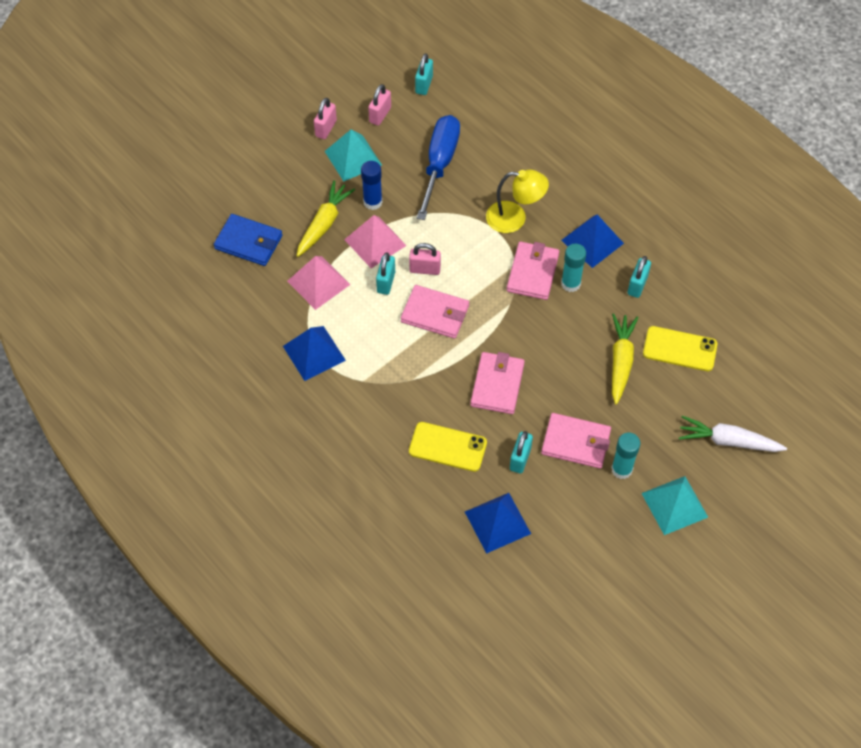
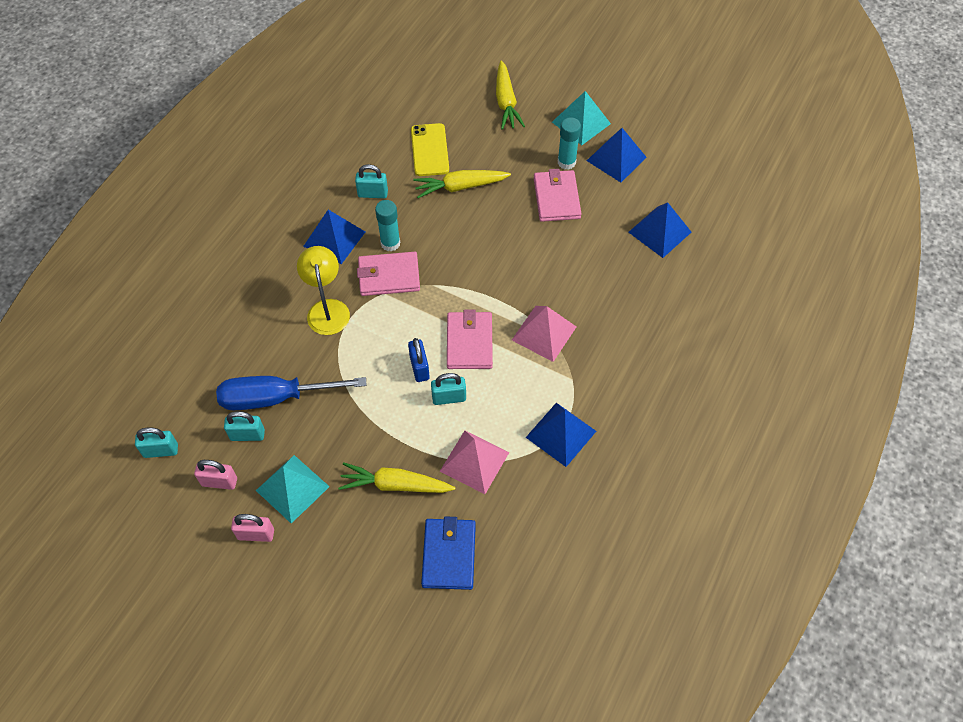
camera: 110 degrees left, 0 degrees up
pink pyramid [344,215,407,268] -> pink pyramid moved to [512,306,576,362]
blue glue stick [361,161,382,210] -> none
pink padlock [409,243,441,275] -> blue padlock [408,338,430,382]
yellow phone [409,422,487,472] -> none
pink wallet [470,352,525,414] -> none
turquoise padlock [510,431,533,474] -> turquoise padlock moved to [224,411,265,441]
white carrot [679,416,787,452] -> yellow carrot [496,60,525,130]
none -> blue pyramid [587,128,647,182]

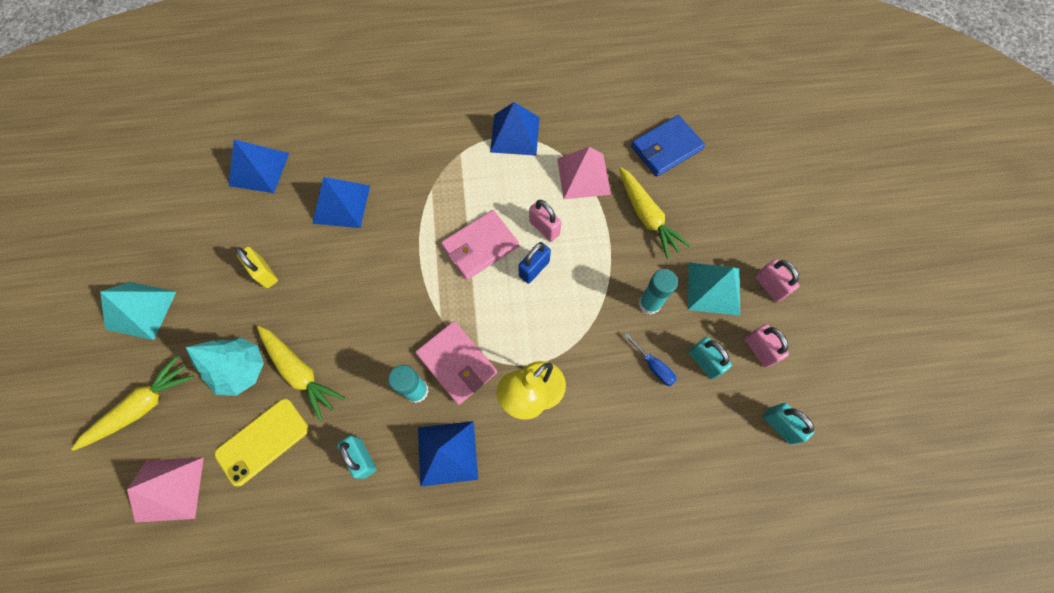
camera: 125 degrees left, 10 degrees up
blue screwdriver [216,376,367,410] -> blue screwdriver [624,332,677,386], size x0.43
turquoise padlock [431,373,466,405] -> pink padlock [529,200,562,242]
pink pyramid [512,306,576,362] -> pink pyramid moved to [127,457,204,523]
pink wallet [534,169,582,222] -> yellow padlock [236,247,278,288]
turquoise glue stick [558,117,581,170] -> turquoise glue stick moved to [639,269,678,315]
blue pyramid [587,128,647,182] -> blue pyramid moved to [312,177,370,228]
none -> turquoise tree [186,338,264,396]

